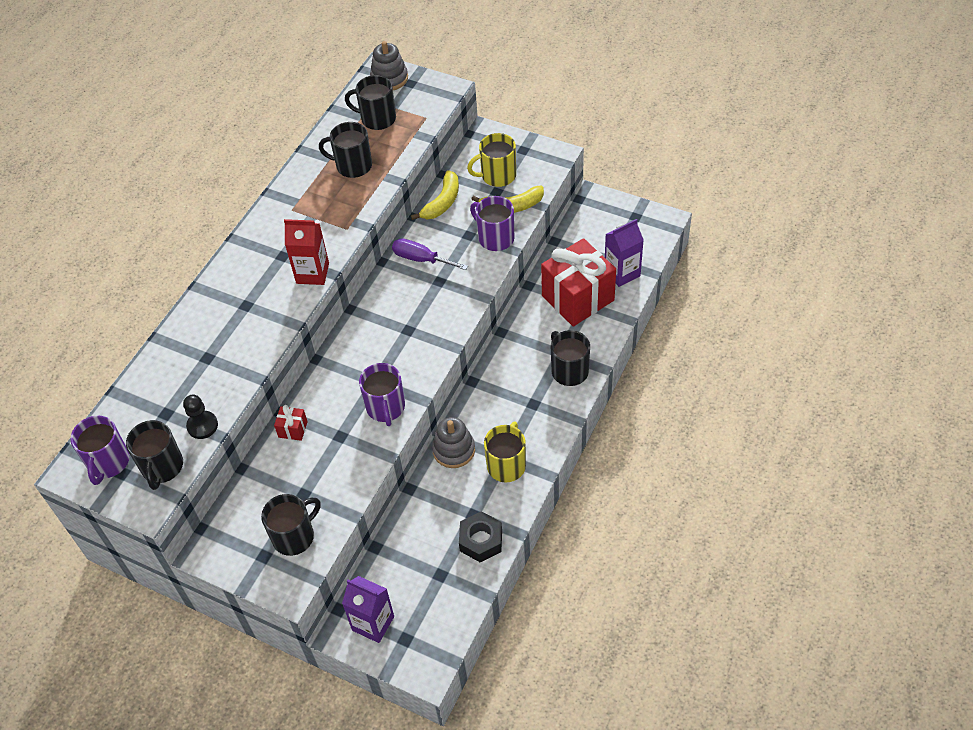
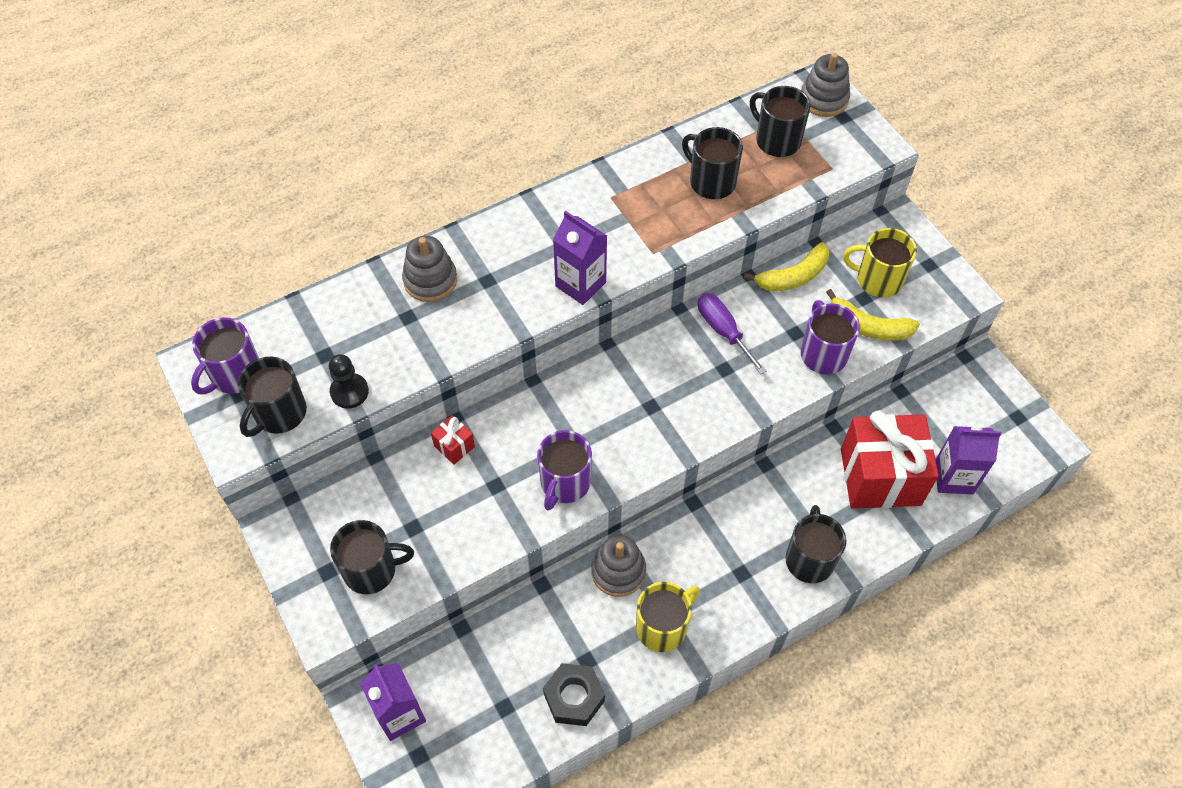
camera: 30 degrees right, 5 degrees up
red carton [284,219,329,285] -> purple carton [553,211,607,305]
none -> grey stacking toy [402,236,457,302]

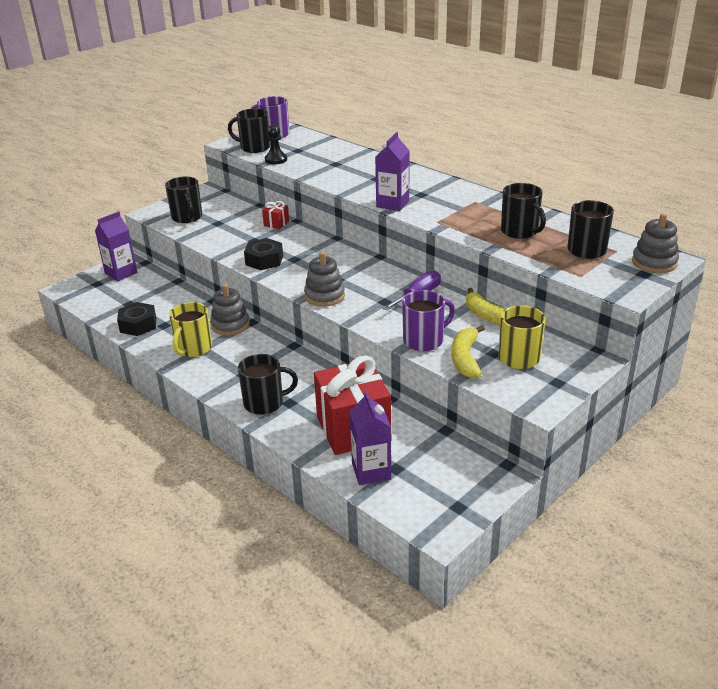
camera: 75 degrees right, 25 degrees down
grey stacking toy [402,236,457,302] -> grey stacking toy moved to [304,252,345,307]
purple mug [537,430,592,511] -> black nut [244,238,283,270]
yellow mug [636,582,700,652] -> yellow mug turned 75 degrees clockwise [169,302,212,357]
black mug [682,127,743,199] -> black mug turned 120 degrees clockwise [501,183,546,239]

